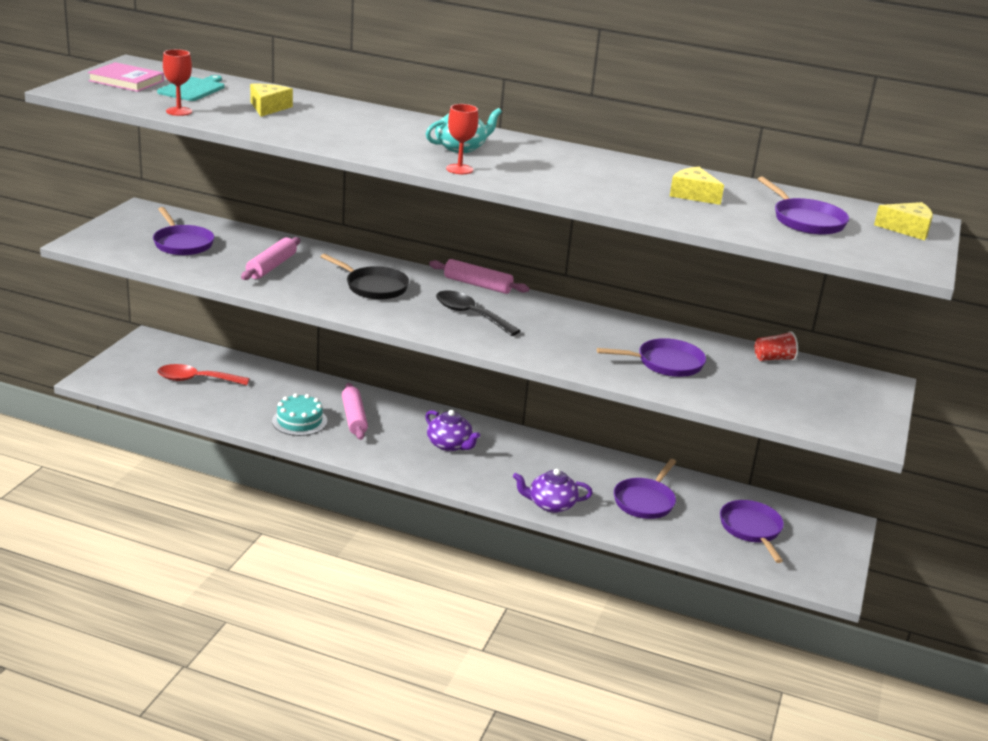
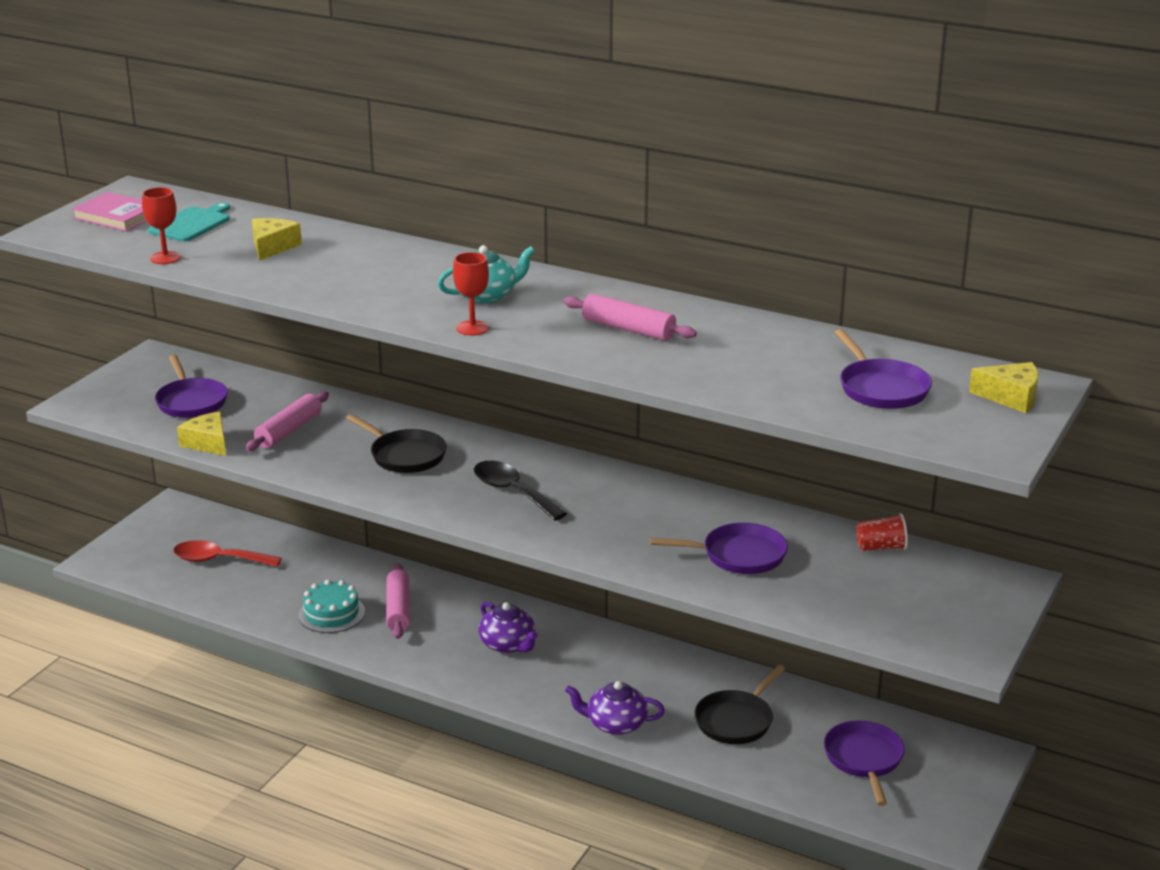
camera: 10 degrees right, 0 degrees up
pink rolling pin [429,259,529,294] -> pink rolling pin moved to [563,294,697,341]
purple pan [614,459,676,519] -> black pan [695,665,785,744]
yellow cheese [670,167,724,205] -> yellow cheese moved to [177,412,226,456]

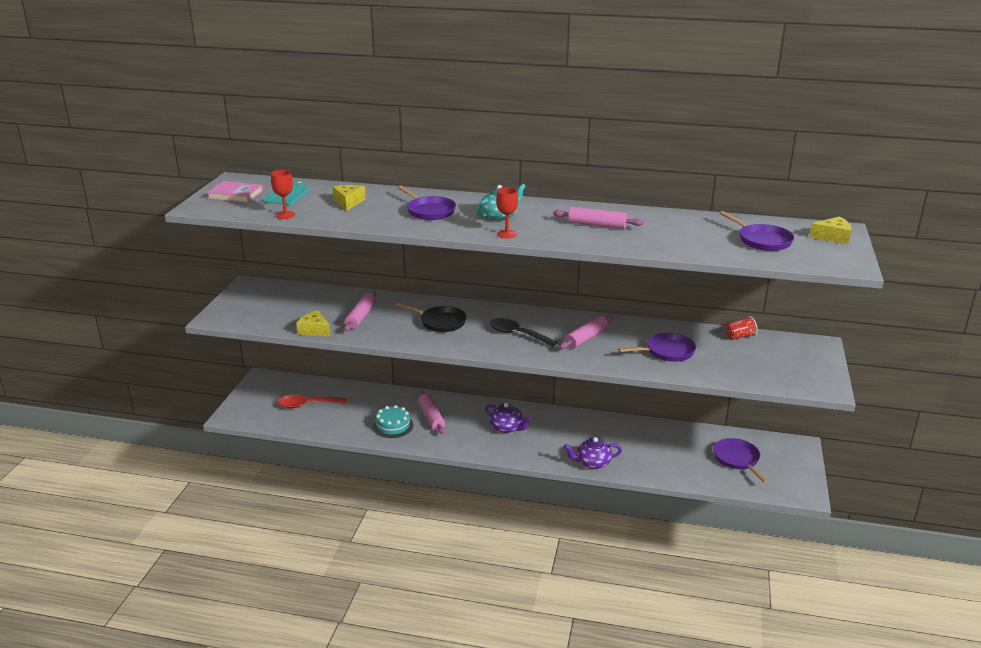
camera: 15 degrees left, 0 degrees up
purple pan [155,355,228,418] -> purple pan moved to [397,185,456,220]
black pan [695,665,785,744] -> none
none -> pink rolling pin [559,315,613,350]

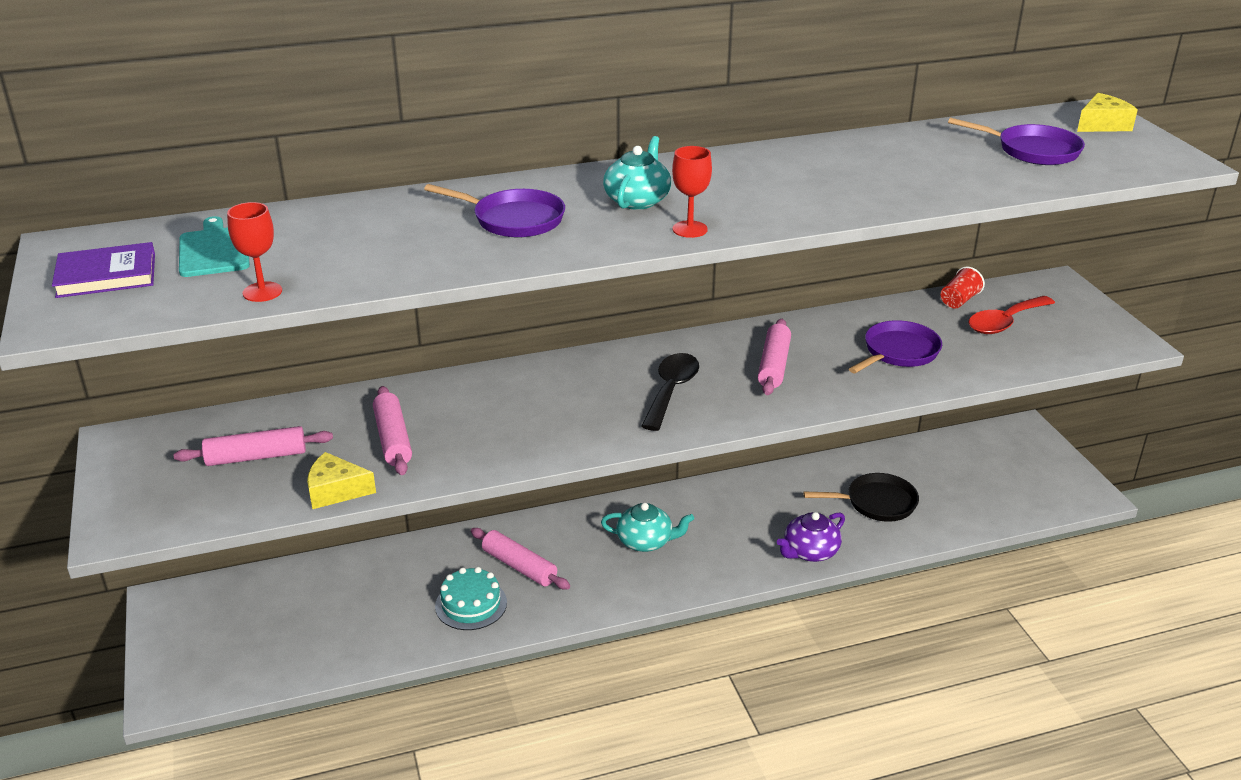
camera: 30 degrees left, 5 degrees up
pink book [207,181,263,203] -> purple book [52,242,155,298]
red spoon [278,395,346,408] -> red spoon moved to [968,296,1055,334]
yellow cheese [333,185,366,211] -> none
black pan [396,302,467,332] -> black pan moved to [803,473,919,522]
purple teapot [485,403,531,433] -> turquoise teapot [601,503,694,552]
black spoon [489,318,557,347] -> black spoon turned 105 degrees clockwise [641,353,699,431]
pink rolling pin [553,207,643,229] -> pink rolling pin moved to [174,426,333,466]
purple pan [713,438,769,483] -> none

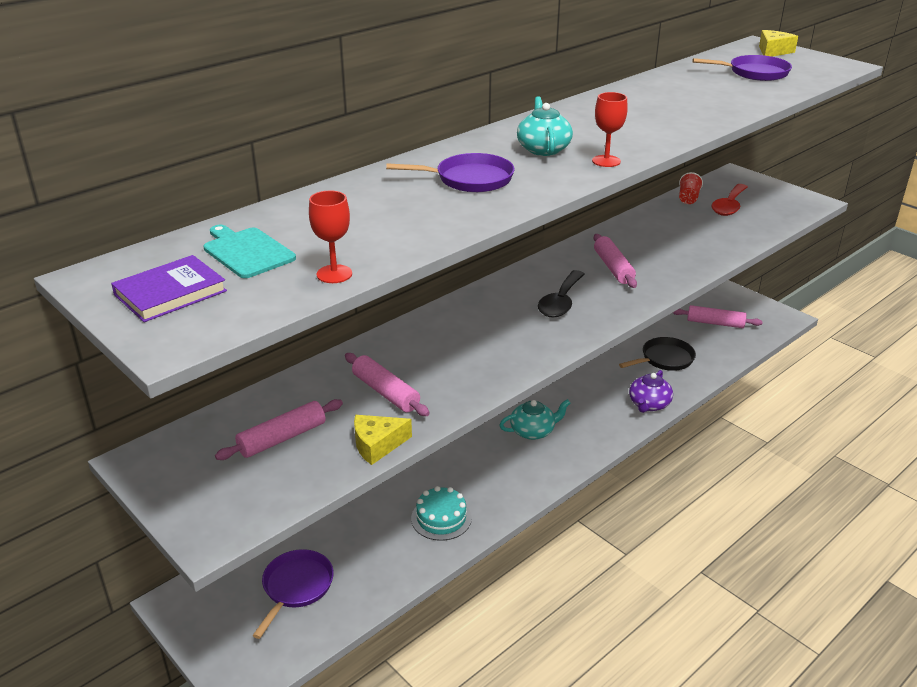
camera: 25 degrees left, 0 degrees up
pink rolling pin [471,528,570,590] -> pink rolling pin moved to [673,305,763,328]
black spoon [641,353,699,431] -> black spoon turned 150 degrees counterclockwise [538,270,585,318]
purple pan [849,320,942,373] -> purple pan moved to [252,549,334,639]

